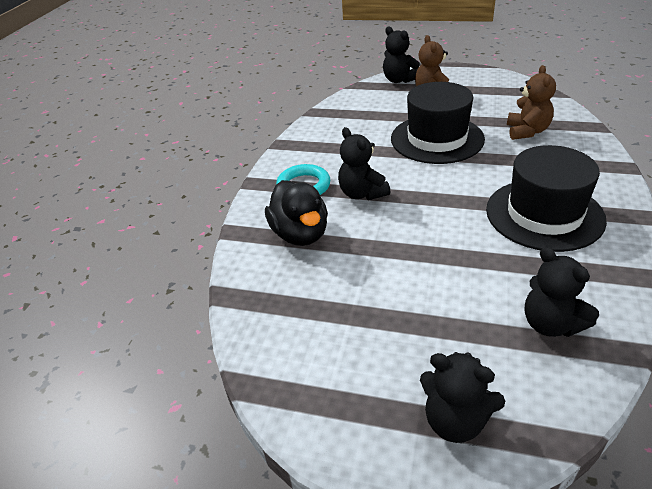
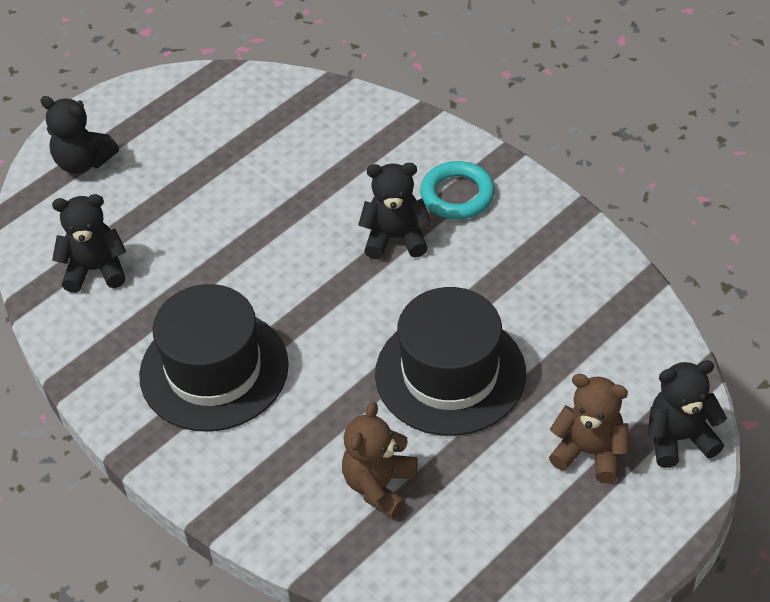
camera: 120 degrees right, 10 degrees up
black duck [265,180,328,246] -> none
black teddy bear [420,352,505,443] -> black teddy bear turned 120 degrees counterclockwise [40,96,119,174]
brown teddy bear [507,65,556,140] -> brown teddy bear turned 75 degrees clockwise [342,402,417,518]

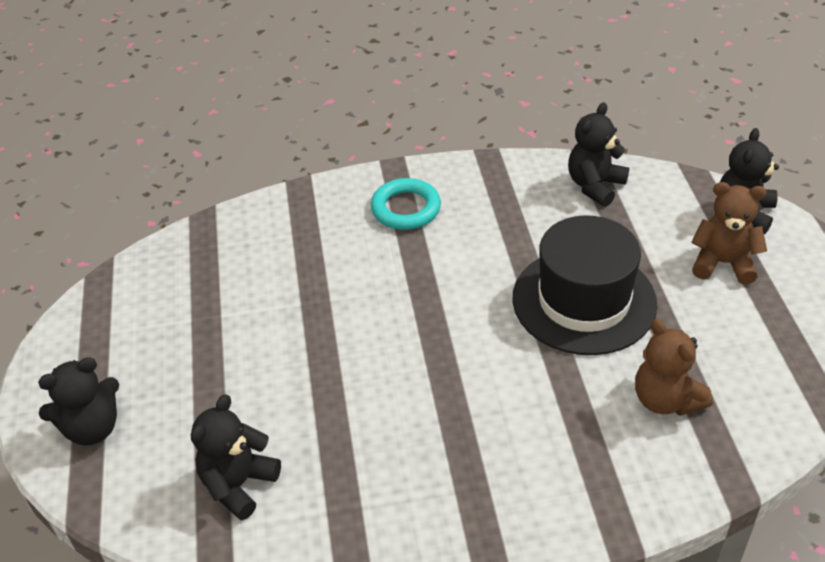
camera: 55 degrees left, 5 degrees down
black hat [139,284,289,432] -> none
black teddy bear [358,163,431,259] -> black teddy bear moved to [568,102,629,207]
brown teddy bear [549,374,630,483] -> brown teddy bear turned 45 degrees clockwise [691,182,767,285]

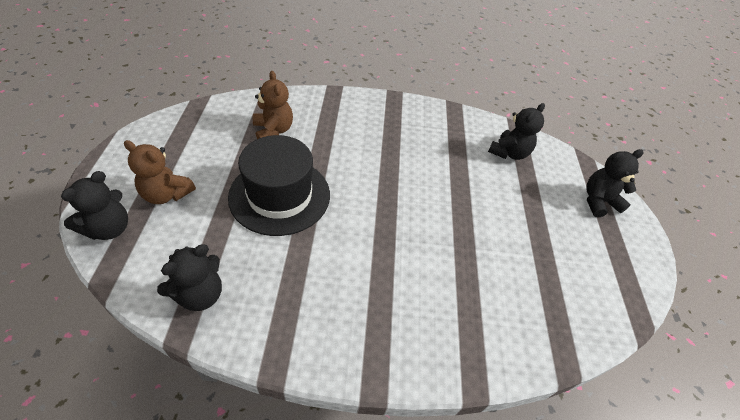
camera: 175 degrees left, 5 degrees up
turquoise ring [371,178,441,230] -> none

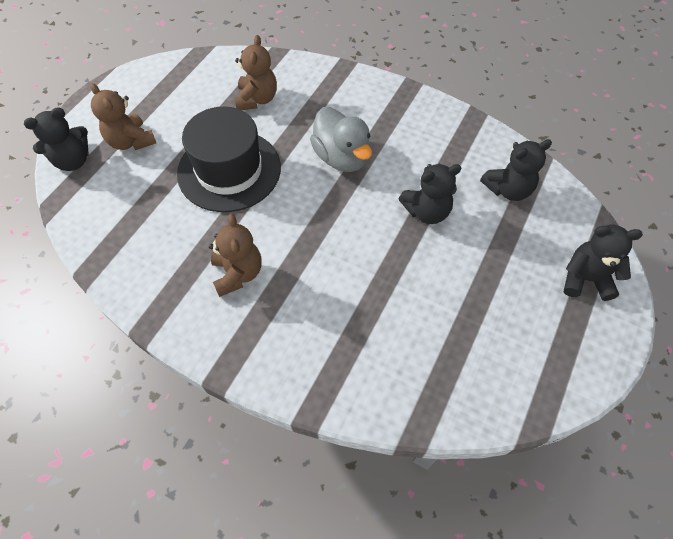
camera: 30 degrees right, 10 degrees up
black teddy bear [157,244,222,311] -> black teddy bear moved to [399,164,461,224]
none -> brown teddy bear [209,213,262,297]
none -> grey duck [310,107,372,172]

